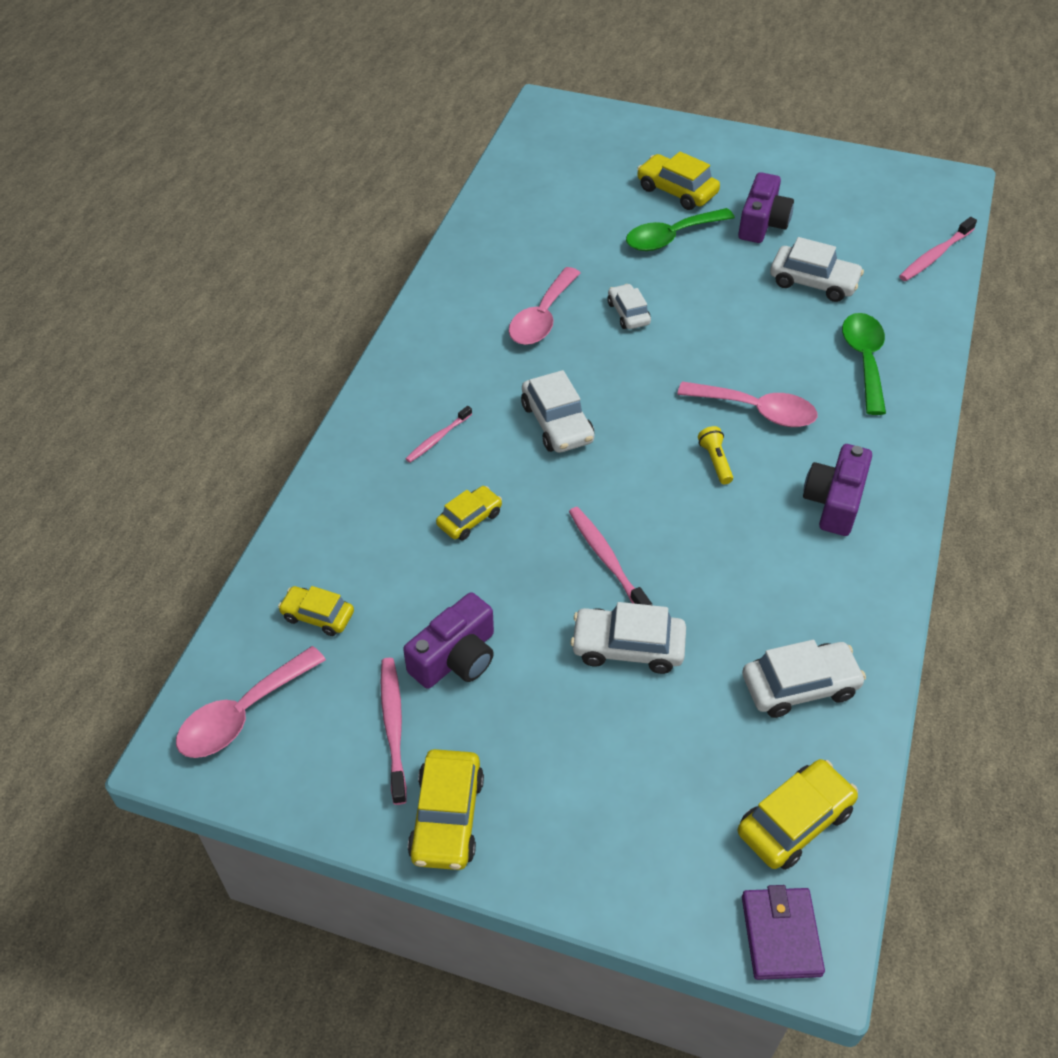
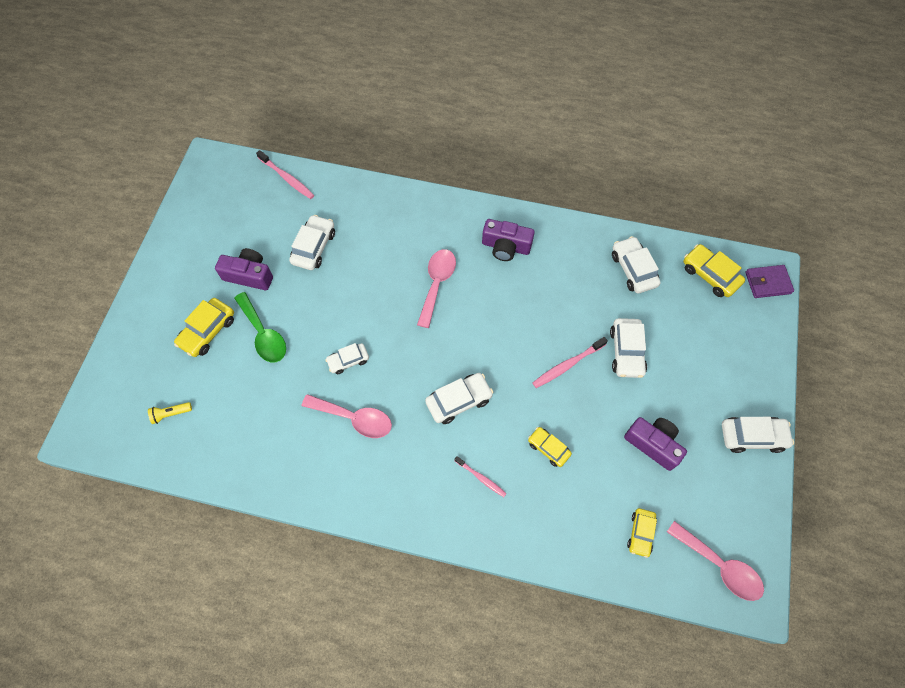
camera: 95 degrees left, 15 degrees up
pink toothbrush [381,658,407,805] -> none
yellow car [408,749,484,870] -> white car [722,417,794,453]
yellow flashlight [698,426,733,484] -> yellow flashlight moved to [148,402,192,424]
green spoon [842,313,886,415] -> none

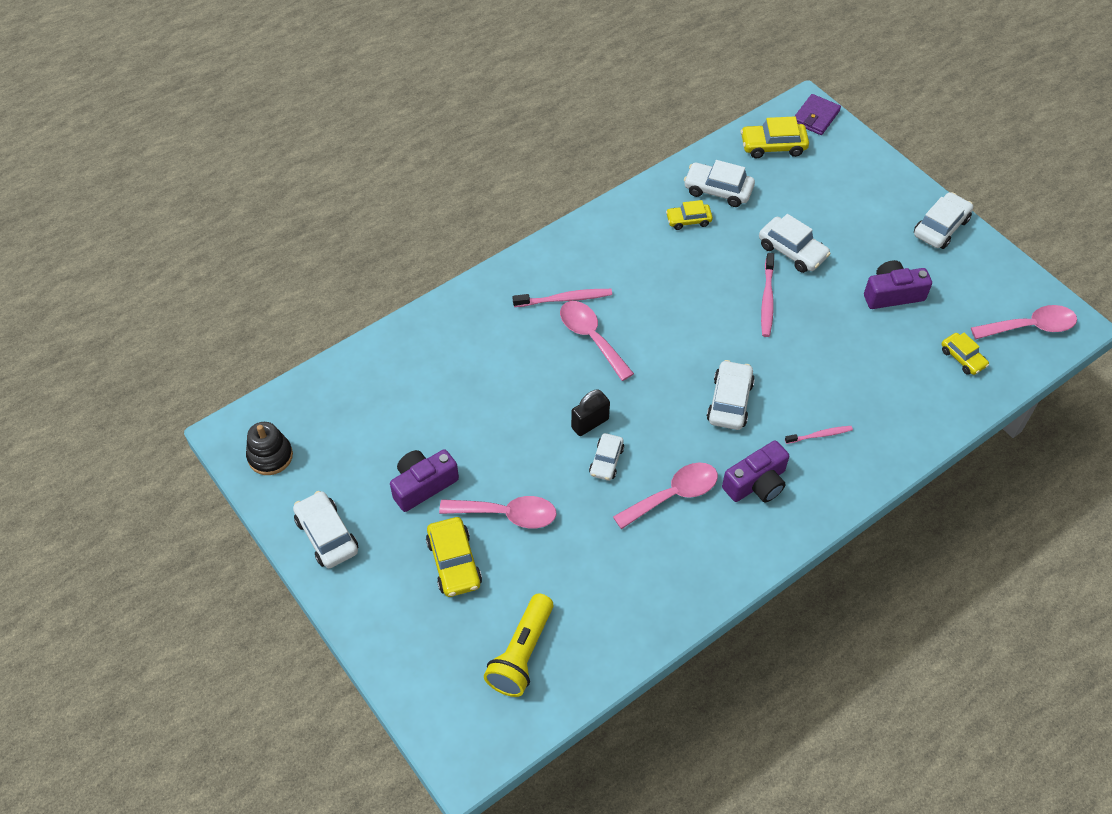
camera: 50 degrees left, 10 degrees down
yellow flashlight [148,402,192,424] -> yellow flashlight [484,594,553,697], size x2.00
green spoon [234,292,286,363] -> pink spoon [439,496,557,528]
pink toothbrush [256,150,314,199] -> pink toothbrush moved to [513,289,612,307]
white car [289,215,335,270] -> white car moved to [293,491,358,568]
purple camera [482,219,535,261] -> purple camera moved to [722,440,789,502]
yellow car [528,427,572,467] -> yellow car moved to [666,200,713,230]
none -> black stacking toy [246,422,293,475]
none -> black padlock [571,389,610,436]

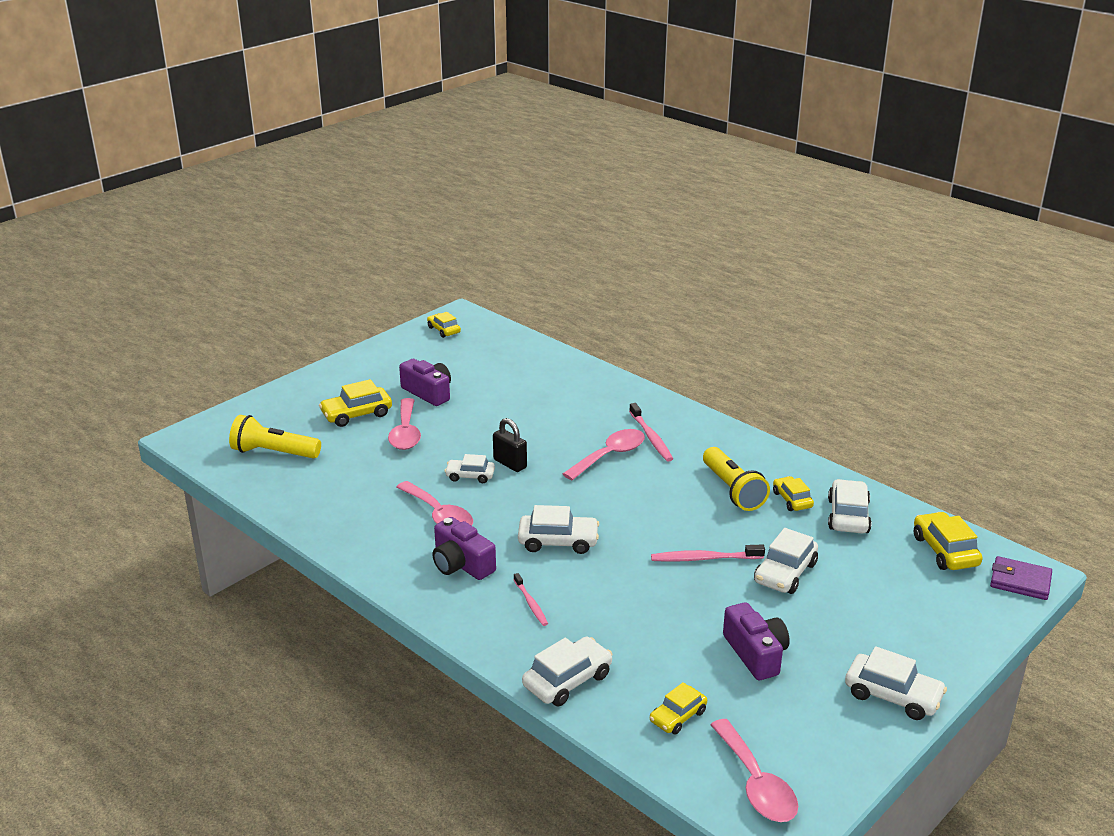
camera: 80 degrees right, 25 degrees down
black stacking toy [246,422,293,475] -> yellow car [427,312,461,338]
white car [293,491,358,568] -> white car moved to [522,637,612,706]
none -> yellow flashlight [703,447,770,511]

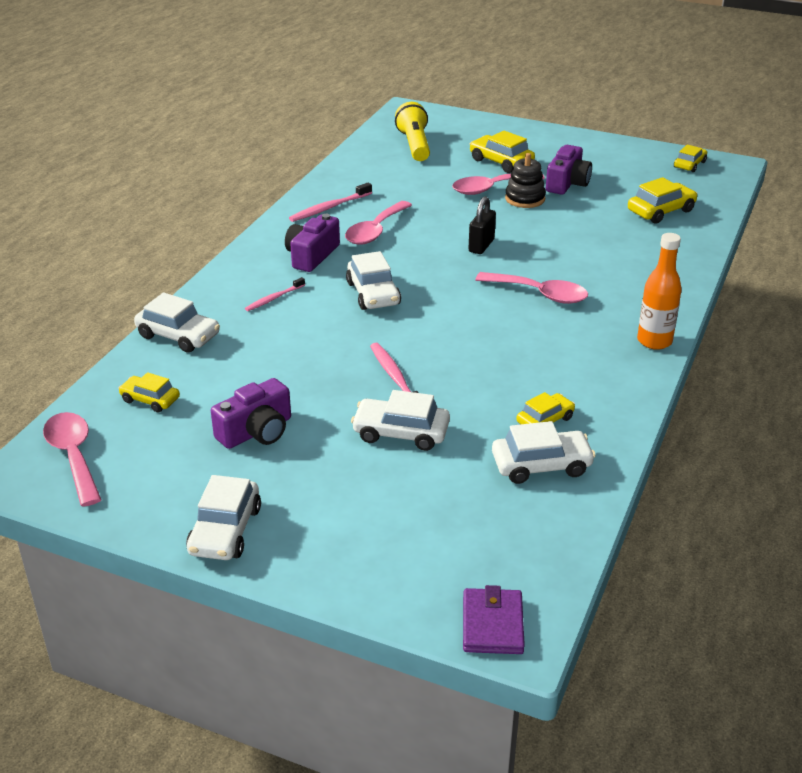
camera: 70 degrees right, 5 degrees up
white car [445,454,495,483] -> none
pink toothbrush [629,403,673,461] -> pink toothbrush moved to [289,183,372,222]
yellow flashlight [703,447,770,511] -> none
pink spoon [710,719,798,822] -> pink spoon turned 105 degrees clockwise [43,412,101,507]
yellow car [914,512,983,570] -> yellow car moved to [628,177,698,224]
none -> black stacking toy [505,153,546,208]
none -> orange bottle [637,233,682,350]

